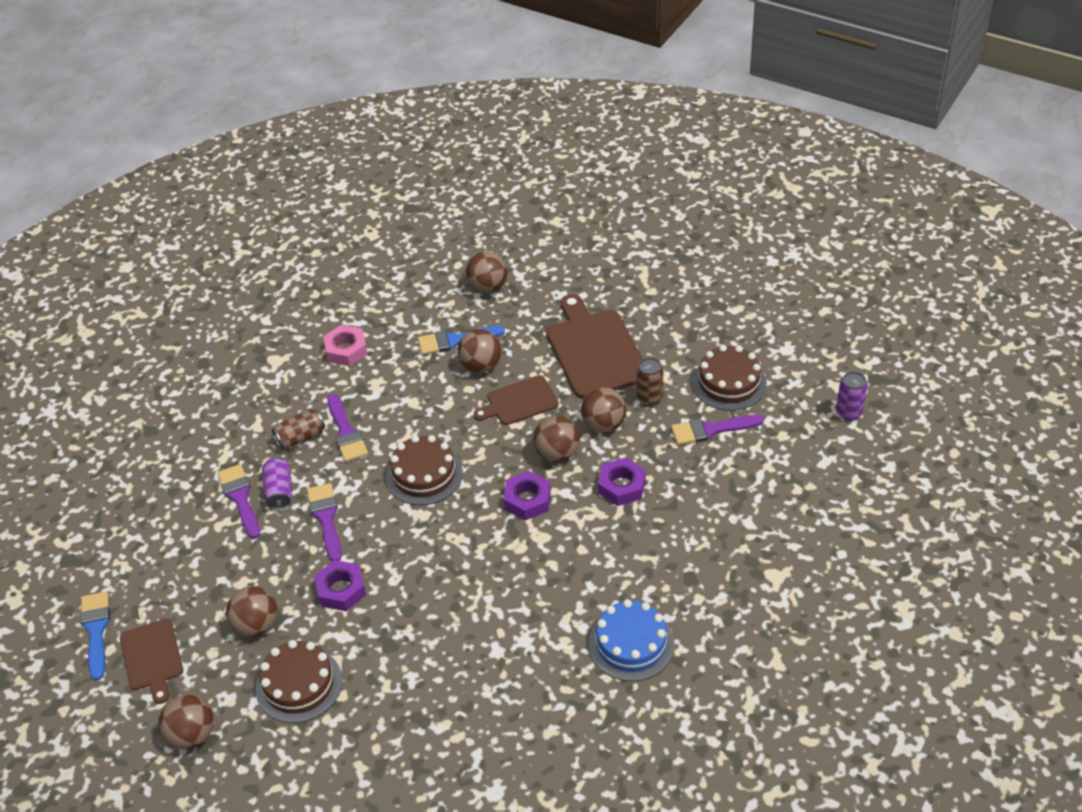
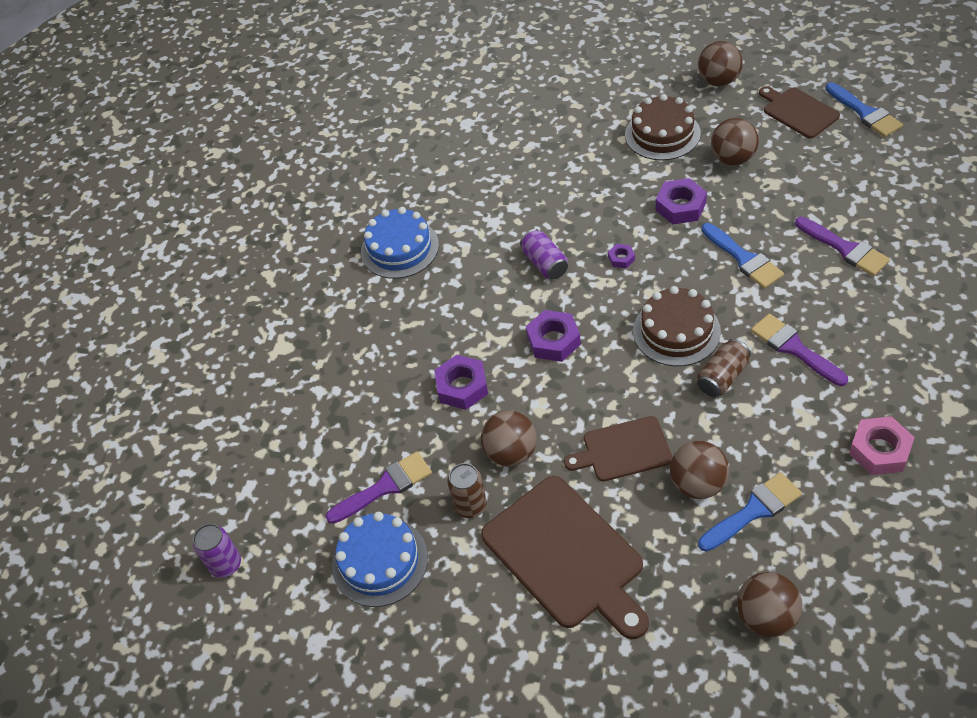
camera: 165 degrees right, 5 degrees up
purple can [262,457,292,510] -> purple can moved to [520,229,568,279]
brown can [272,409,325,449] -> brown can moved to [697,339,751,397]
purple brush [307,483,342,561] -> blue brush [701,223,784,289]
brown cutting board [474,375,559,425] -> brown cutting board turned 150 degrees counterclockwise [564,416,672,481]
brown ball [533,416,580,462] -> none
brown cake [692,345,767,411] -> blue cake [332,512,428,607]
none -> purple nut [608,244,635,268]

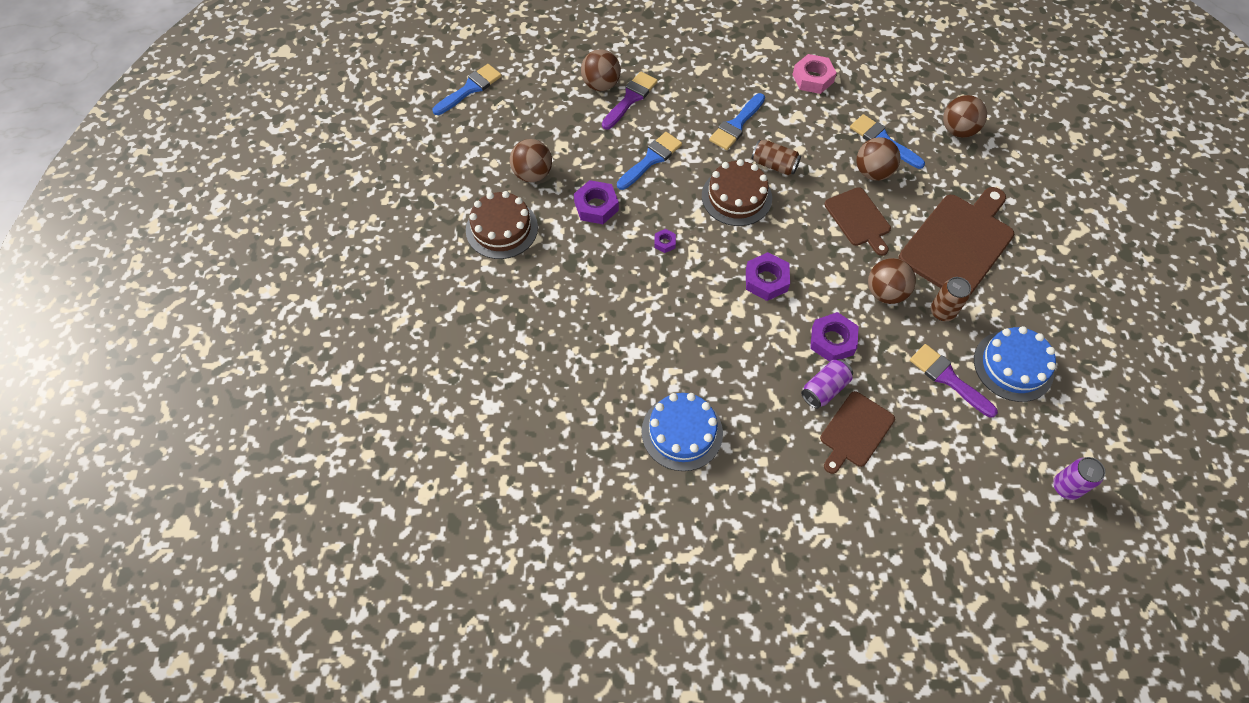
camera: 110 degrees left, 10 degrees up
purple can [520,229,568,279] -> purple can moved to [801,359,853,409]
brown ball [698,41,743,86] -> brown ball moved to [581,49,621,91]
purple brush [751,314,848,386] -> blue brush [709,93,765,150]
brown cutting board [759,86,840,139] -> brown cutting board moved to [820,391,895,474]

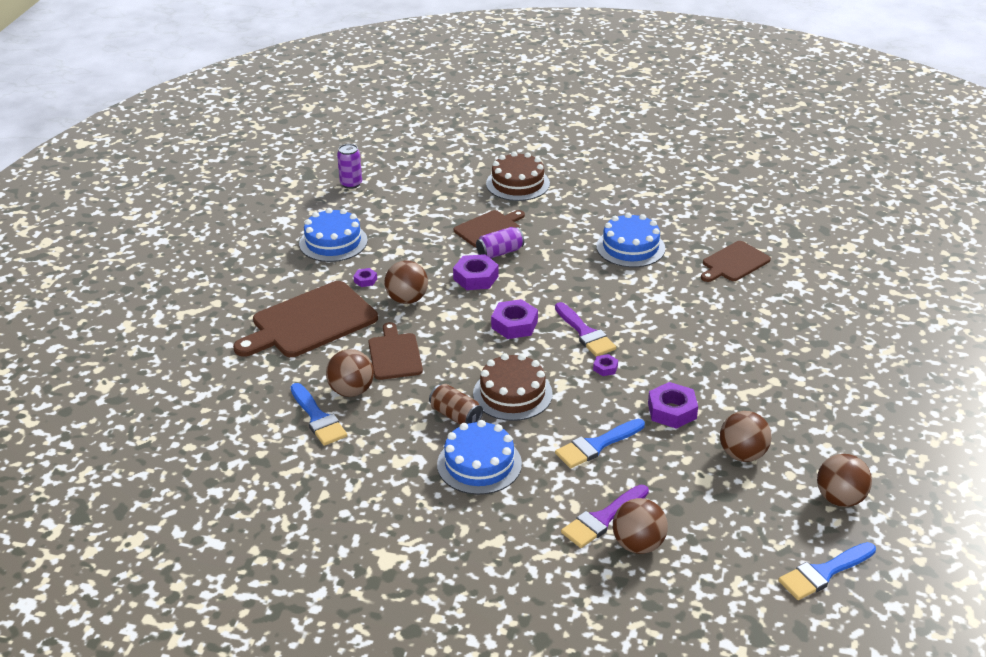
camera: 165 degrees left, 25 degrees down
brown cake [466,191,538,259] -> brown cake moved to [486,151,550,201]
blue brush [709,93,765,150] -> blue cake [437,420,522,495]
pink nut [792,54,837,94] -> none
purple brush [910,344,998,418] -> purple brush moved to [555,302,616,356]
brown can [931,277,971,321] -> purple nut [353,268,377,287]
brown ball [943,95,987,138] -> brown ball moved to [817,454,872,507]
none -> brown cutting board [701,241,771,282]

